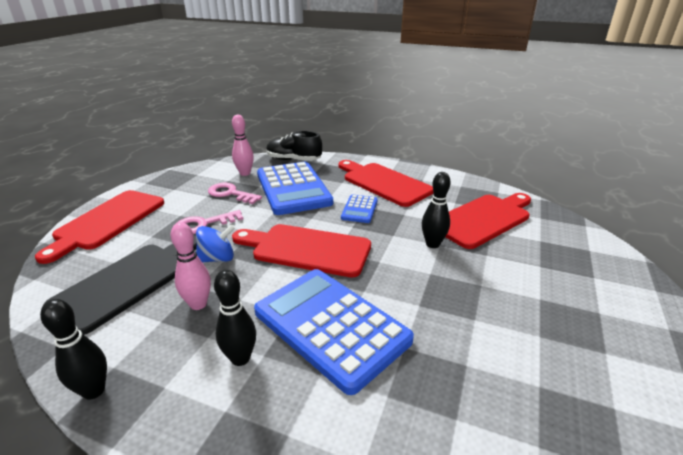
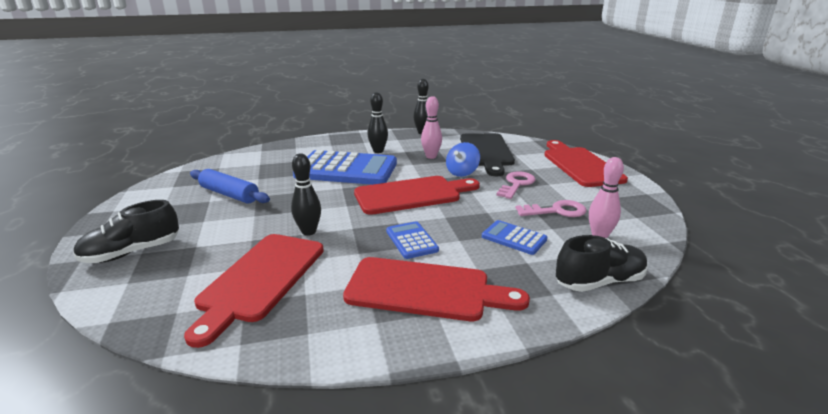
camera: 145 degrees right, 5 degrees down
blue calculator [257,162,333,215] -> blue calculator [482,220,547,255], size x0.47
none -> black shoe [73,200,179,263]
none -> blue rolling pin [190,169,270,203]

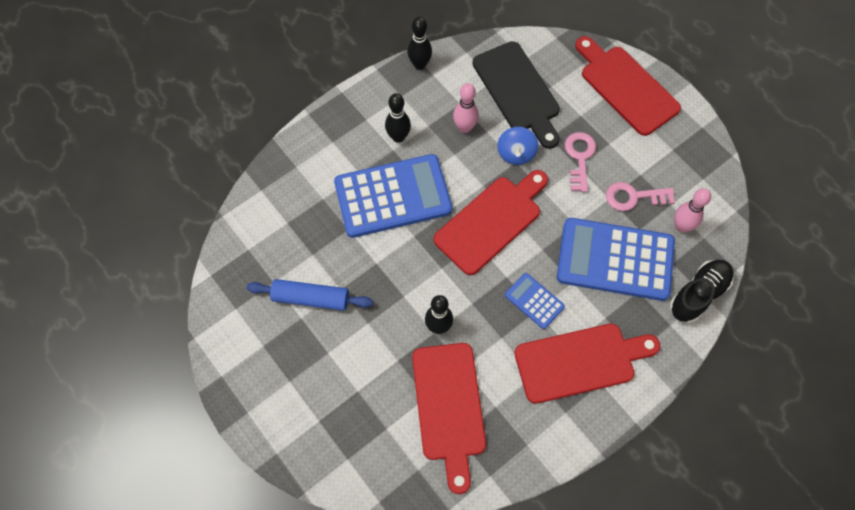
camera: 25 degrees left, 40 degrees up
black shoe [73,200,179,263] -> none
blue calculator [482,220,547,255] -> blue calculator [557,218,675,301], size x2.13
pink key [515,200,586,217] -> pink key turned 150 degrees counterclockwise [606,182,675,211]

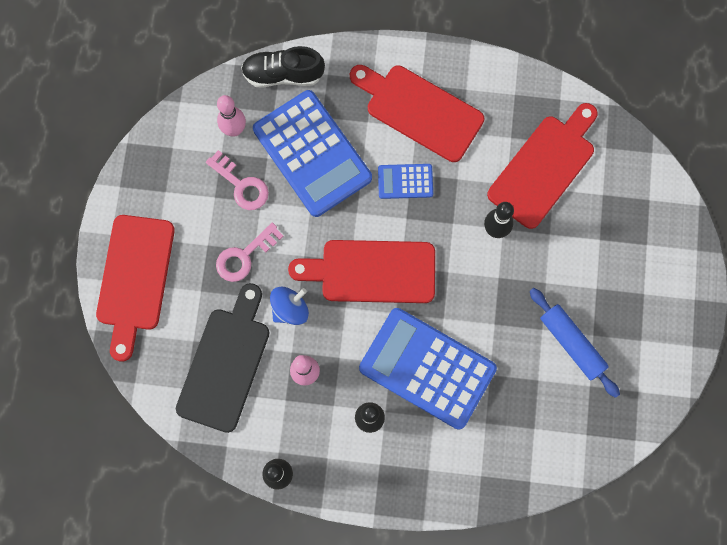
camera: 135 degrees left, 10 degrees up
blue calculator [505,273,565,329] -> blue calculator turned 90 degrees clockwise [378,164,433,199]

